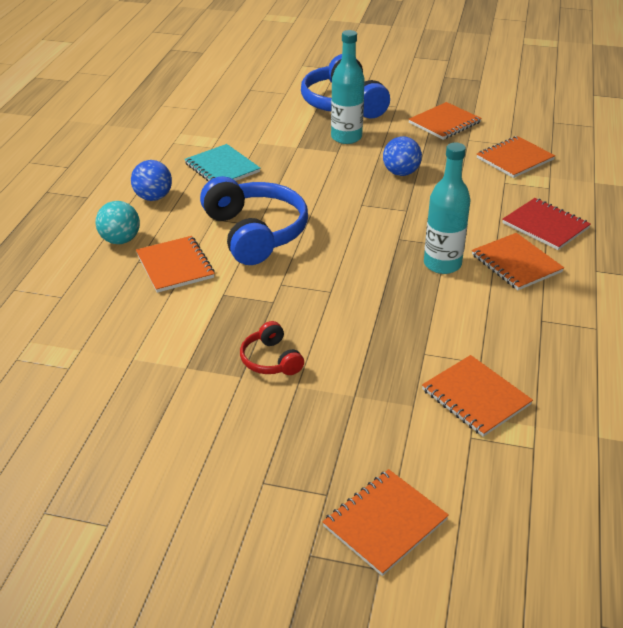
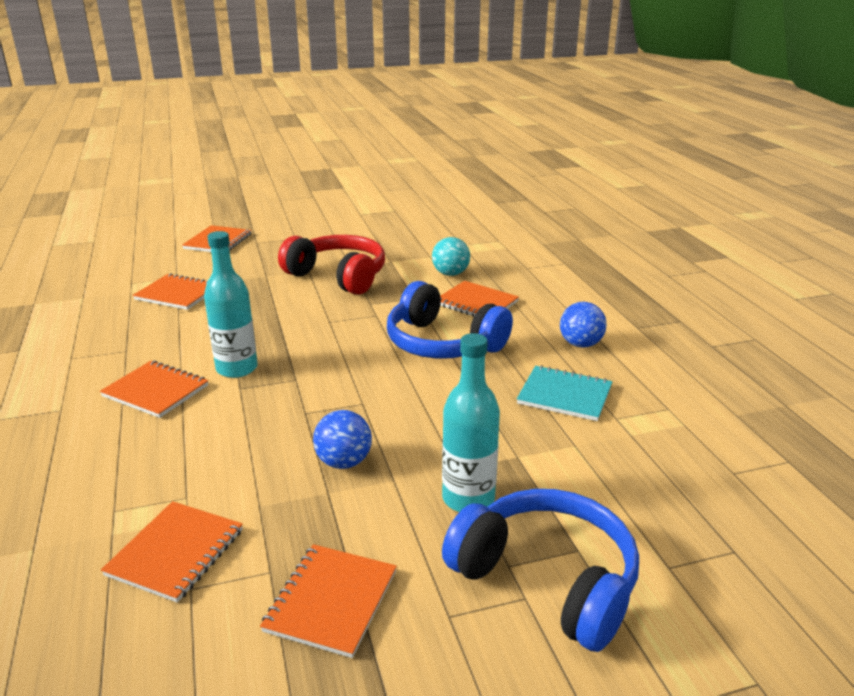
camera: 150 degrees right, 10 degrees down
turquoise ball [95,201,140,244] -> turquoise ball moved to [432,237,470,276]
red headphones [240,321,304,375] -> red headphones [278,235,385,295], size x2.06
red notebook [502,198,591,250] -> none

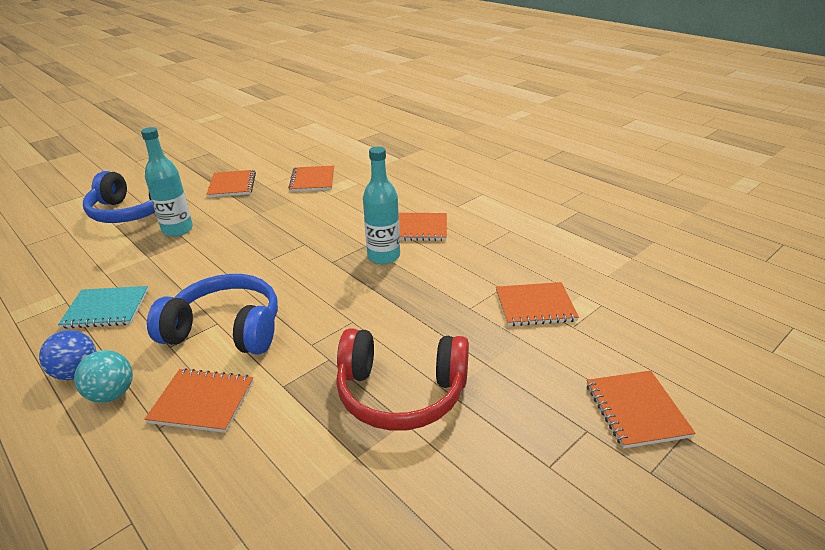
camera: 155 degrees right, 5 degrees up
blue ball [313,410,372,469] -> none
turquoise ball [432,237,470,276] -> turquoise ball moved to [74,350,133,403]

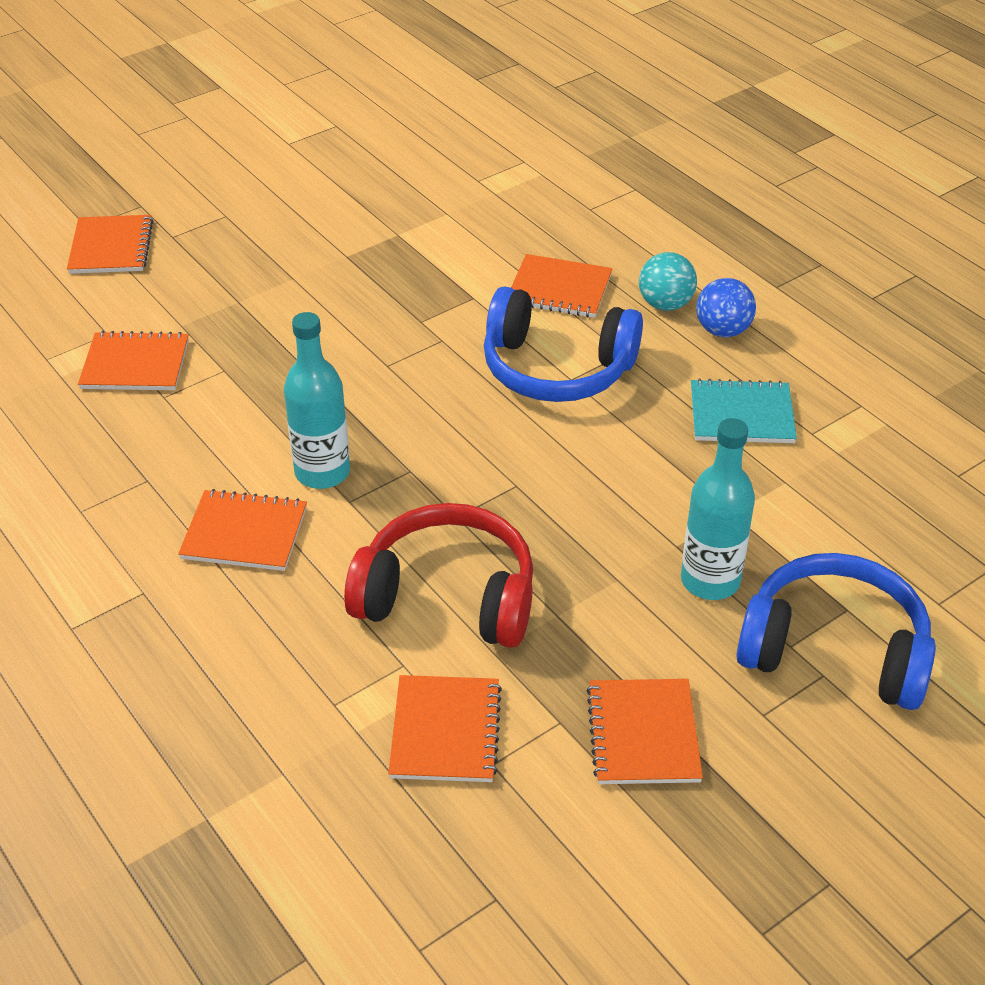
camera: 175 degrees left, 10 degrees up
red headphones [336,328,469,431] -> red headphones moved to [344,503,533,648]

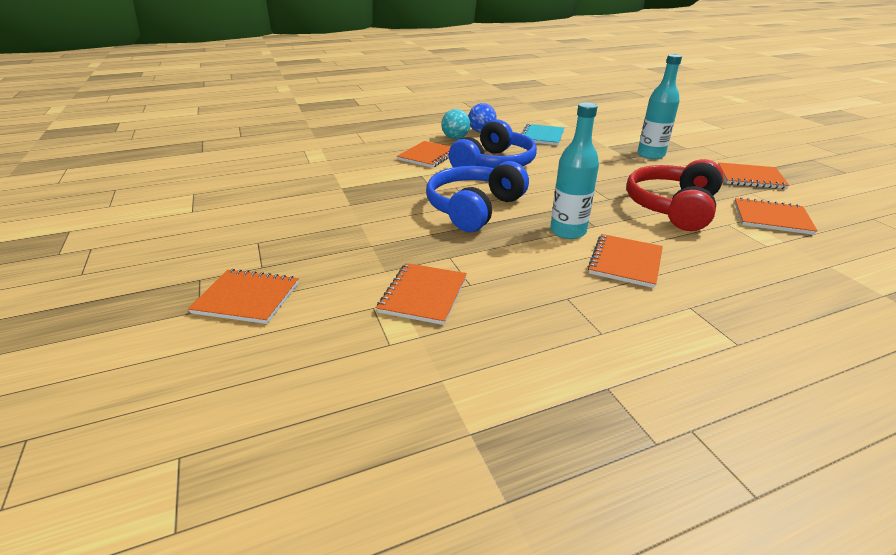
camera: 75 degrees left, 10 degrees down
blue headphones [736,553,936,710] -> blue headphones moved to [426,161,529,232]

